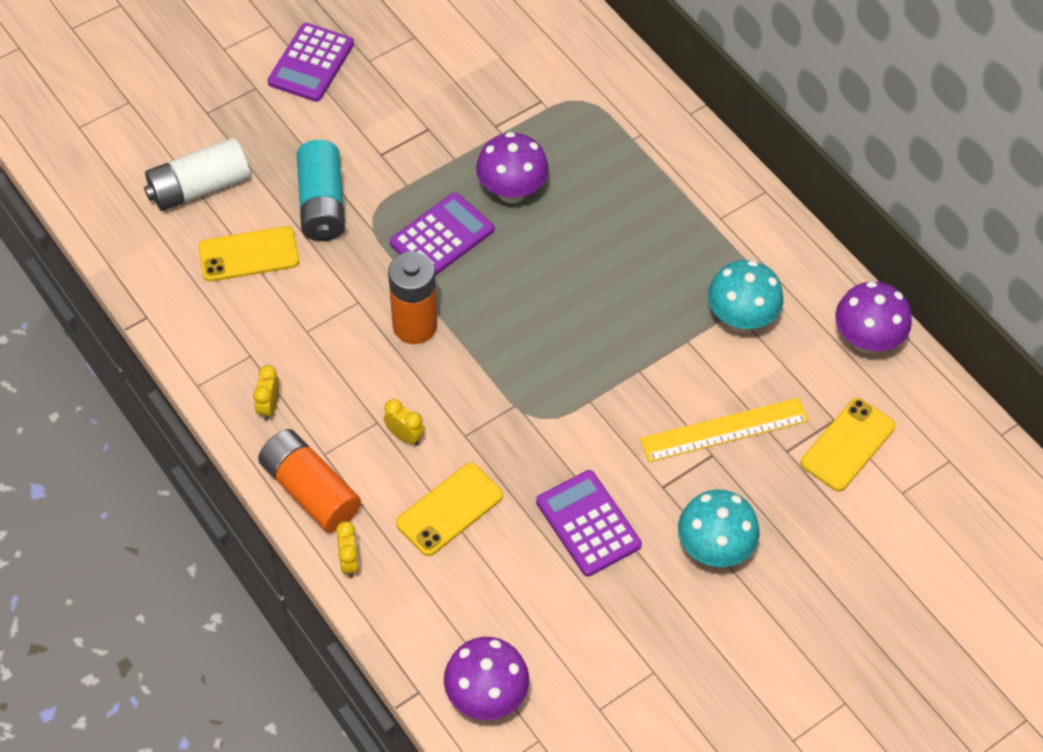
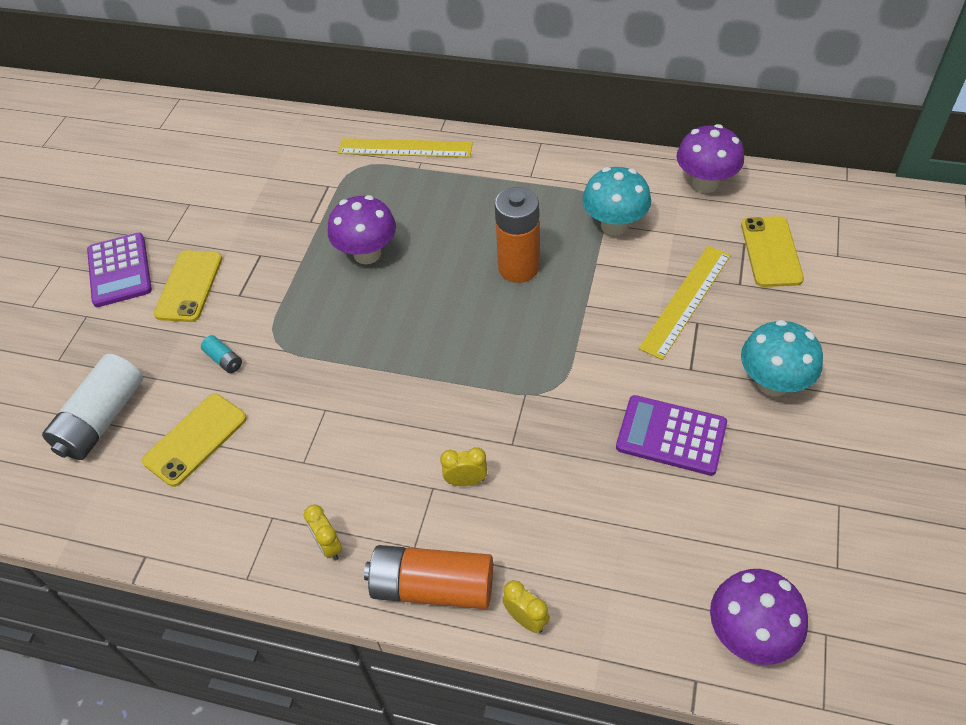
camera: 35 degrees left, 5 degrees down
turquoise battery [297,140,345,241] -> turquoise battery [201,335,242,373], size x0.44
orange battery [388,251,437,344] -> orange battery moved to [495,187,539,283]
purple calculator [390,192,494,276] -> none
yellow phone [396,463,503,556] -> yellow phone moved to [154,250,222,322]
none -> yellow ruler [338,138,473,158]

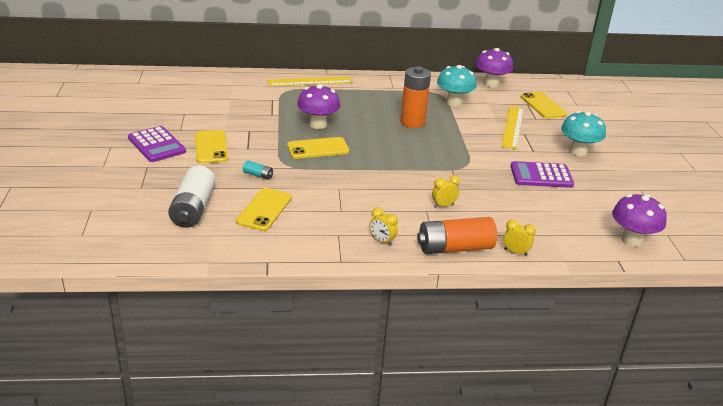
camera: 25 degrees left, 20 degrees down
none -> yellow phone [287,137,349,159]

